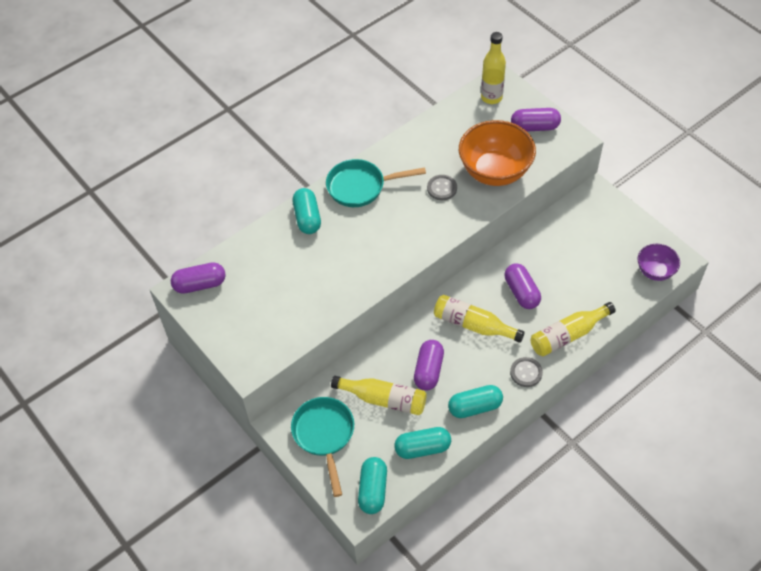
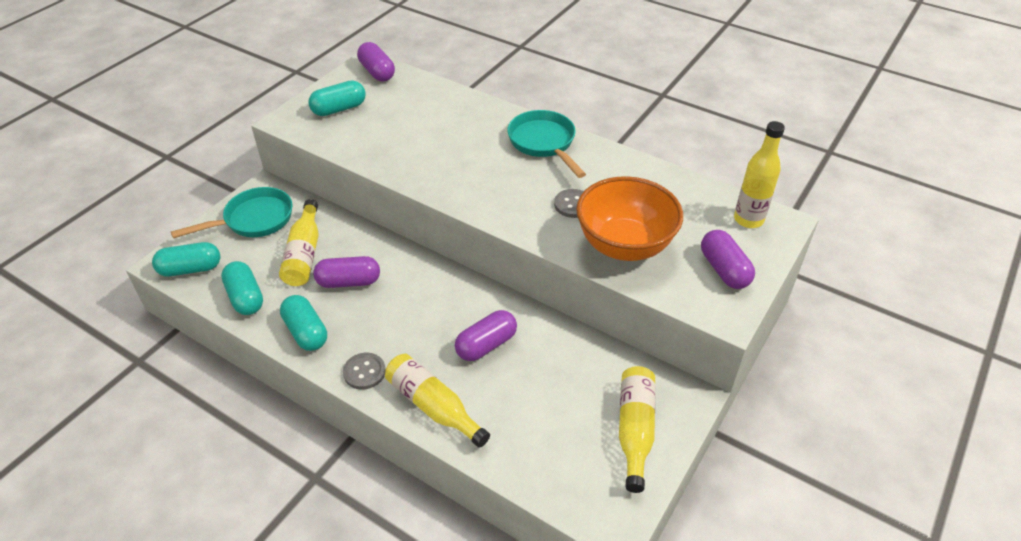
camera: 70 degrees right, 10 degrees down
turquoise capsule [293,188,321,234] -> turquoise capsule moved to [308,81,366,116]
yellow bottle [434,295,525,343] -> yellow bottle moved to [619,366,656,493]
purple bowl [638,244,680,281] -> none

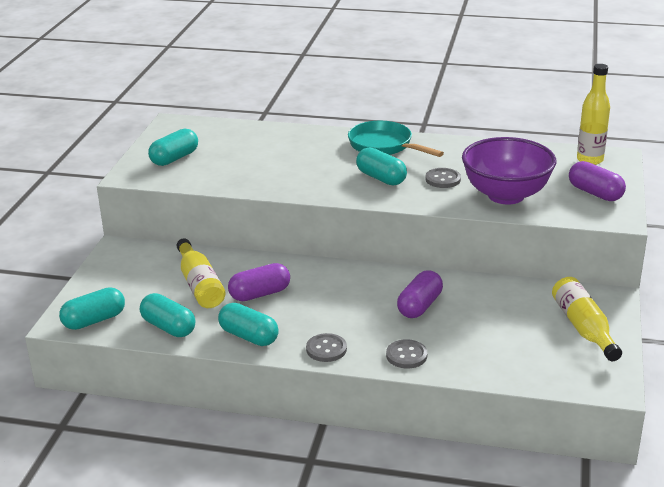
camera: 20 degrees left, 15 degrees down
turquoise pan [171,187,293,238] -> none
purple capsule [357,42,395,81] -> none
yellow bottle [385,354,490,448] -> grey button [386,339,427,369]
orange bowl [576,176,683,261] -> purple bowl [462,137,556,204]
none -> turquoise capsule [356,147,407,186]

